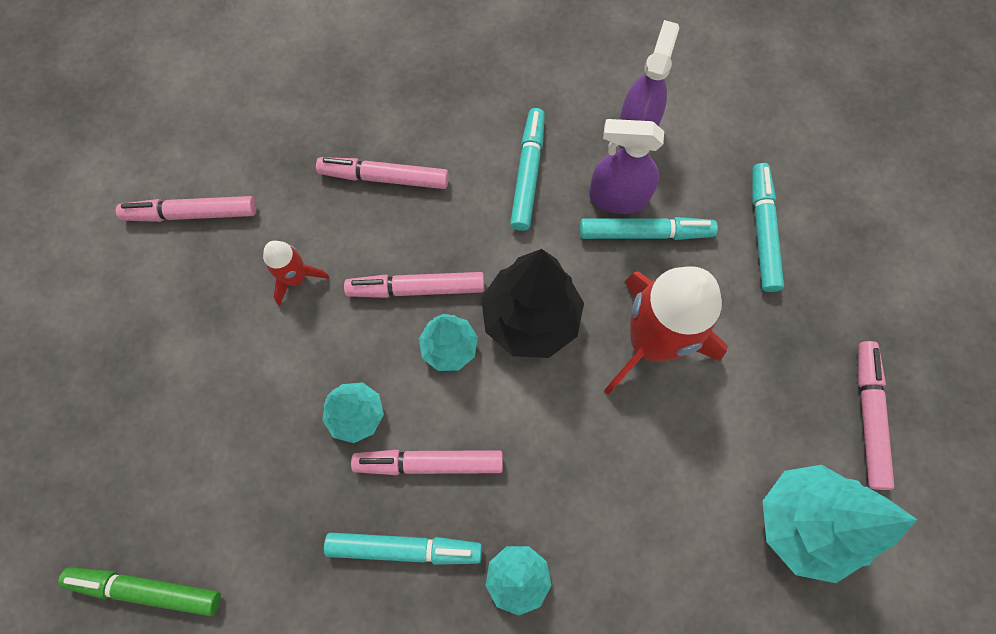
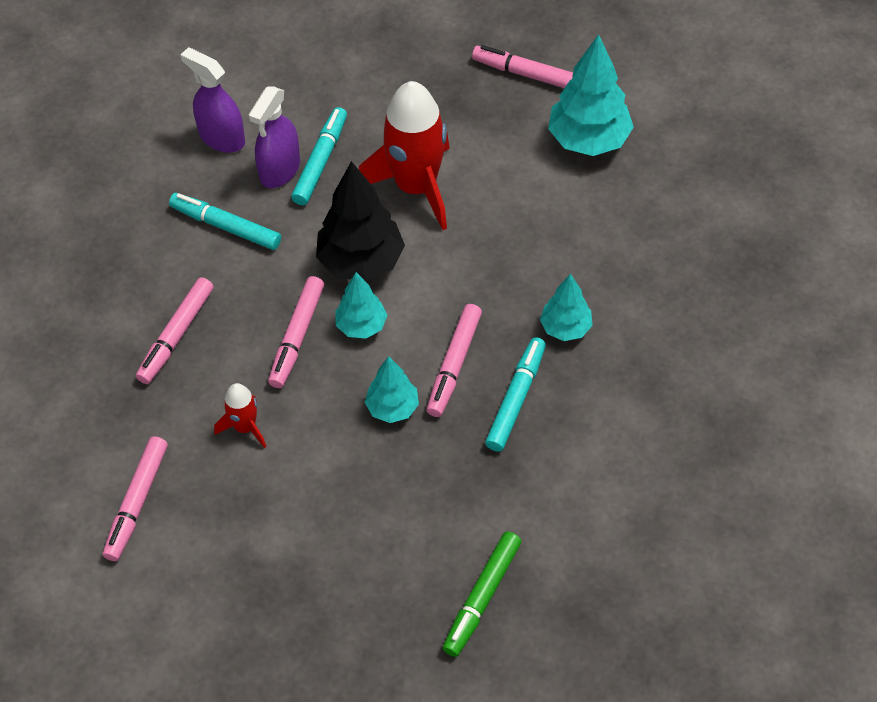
camera: 70 degrees left, 15 degrees down
turquoise marker [752,163,784,292] -> none

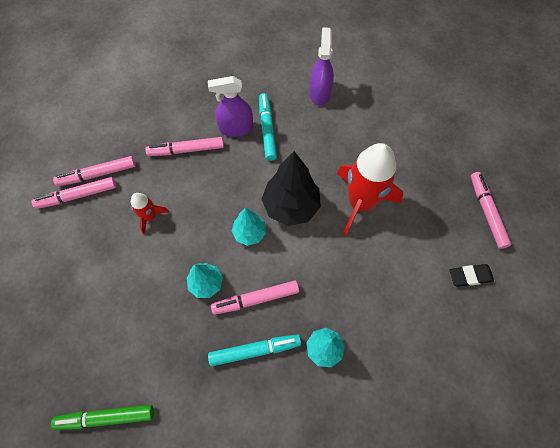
camera: 55 degrees right, 10 degrees up
purple spray bottle [249,86,300,188] -> purple spray bottle moved to [208,76,253,137]
pink marker [268,276,324,388] -> pink marker moved to [53,156,136,186]
turquoise marker [291,107,347,205] -> none
turquoise tree [548,34,634,156] -> black eraser [449,264,494,287]

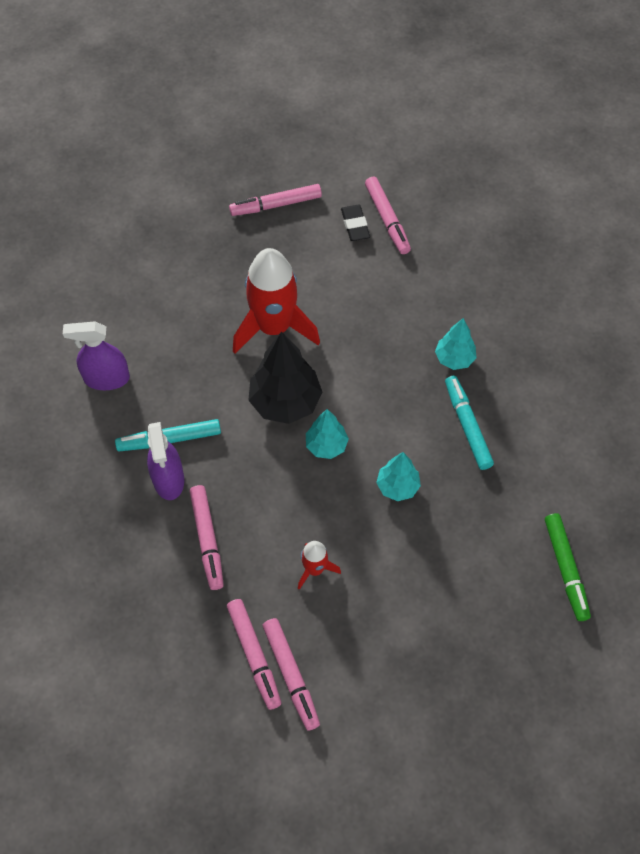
camera: 95 degrees left, 5 degrees down
pink marker [211,281,299,315] -> pink marker moved to [365,176,411,254]

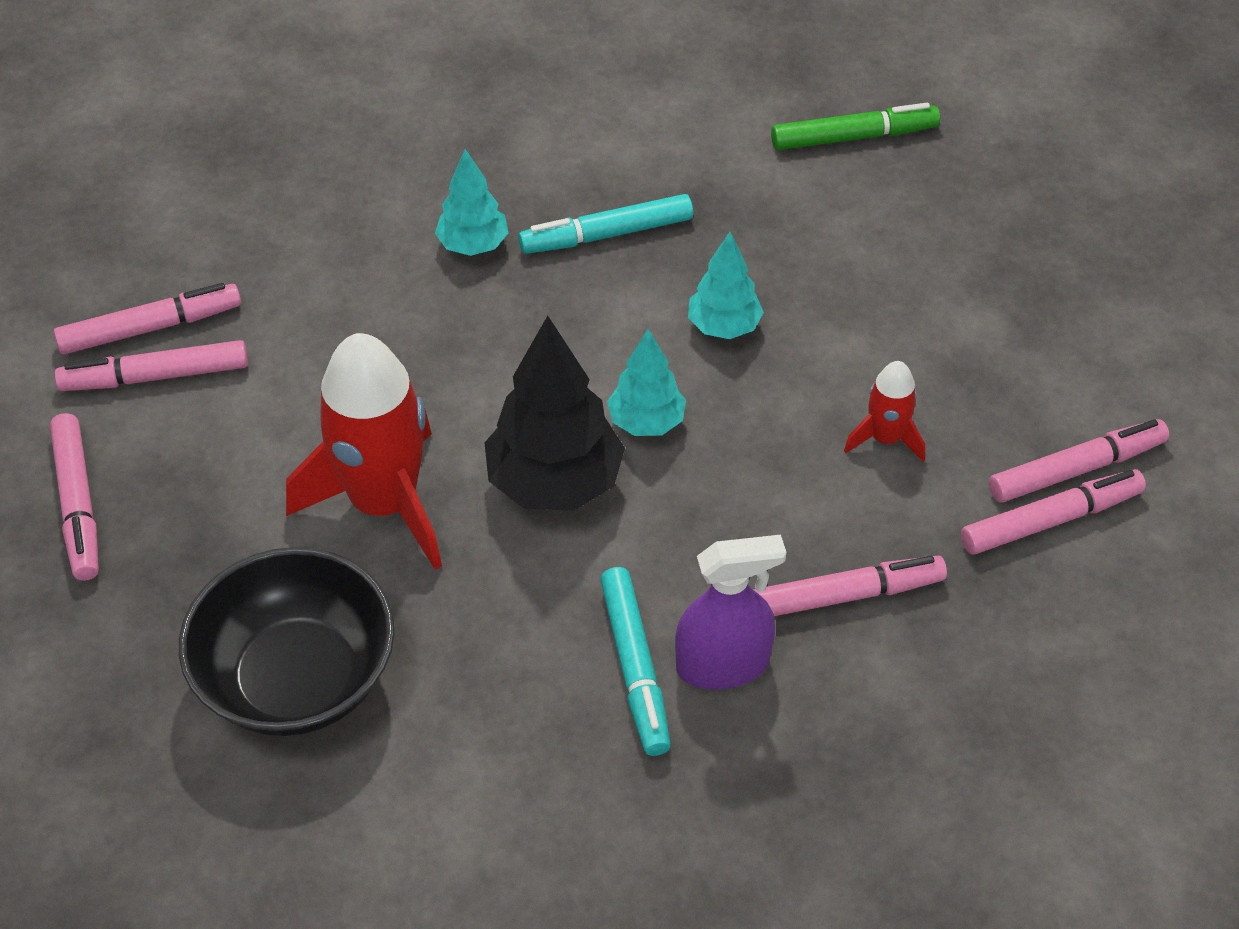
camera: 90 degrees left, 10 degrees down
purple spray bottle [63,321,130,390] -> none
black eraser [341,205,370,241] -> pink marker [55,340,248,391]
none -> black bowl [179,547,395,736]

